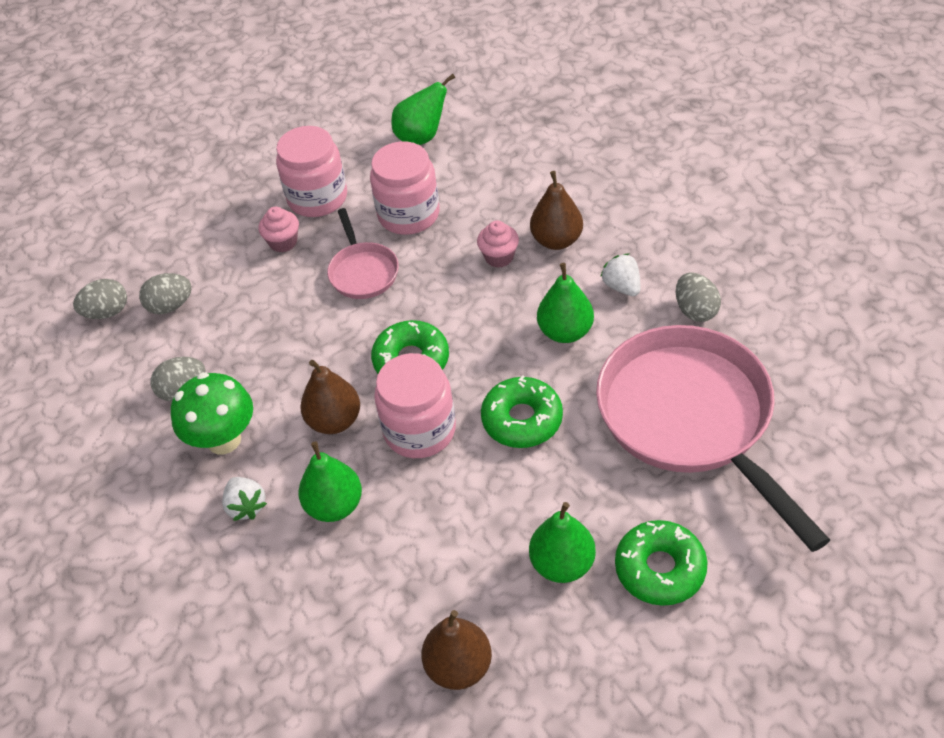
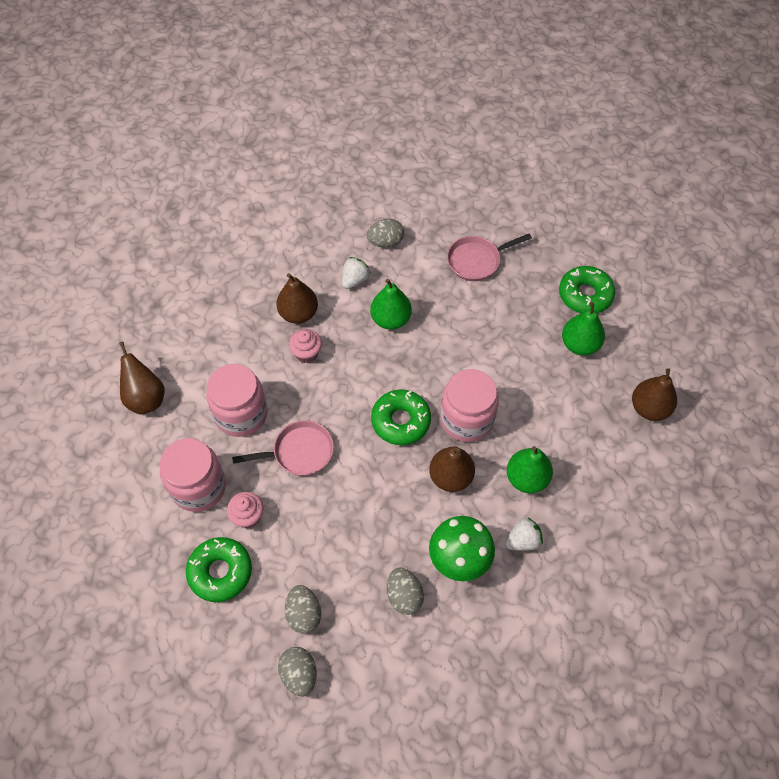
camera: 90 degrees left, 10 degrees up
green pear [391,74,455,145] -> brown pear [119,342,165,414]
green donut [481,375,563,448] -> green donut moved to [186,537,252,602]
pink pan [596,325,830,552] -> pink pan [447,234,532,281], size x0.47
white strawberry [600,254,640,296] -> white strawberry turned 150 degrees clockwise [342,257,371,289]

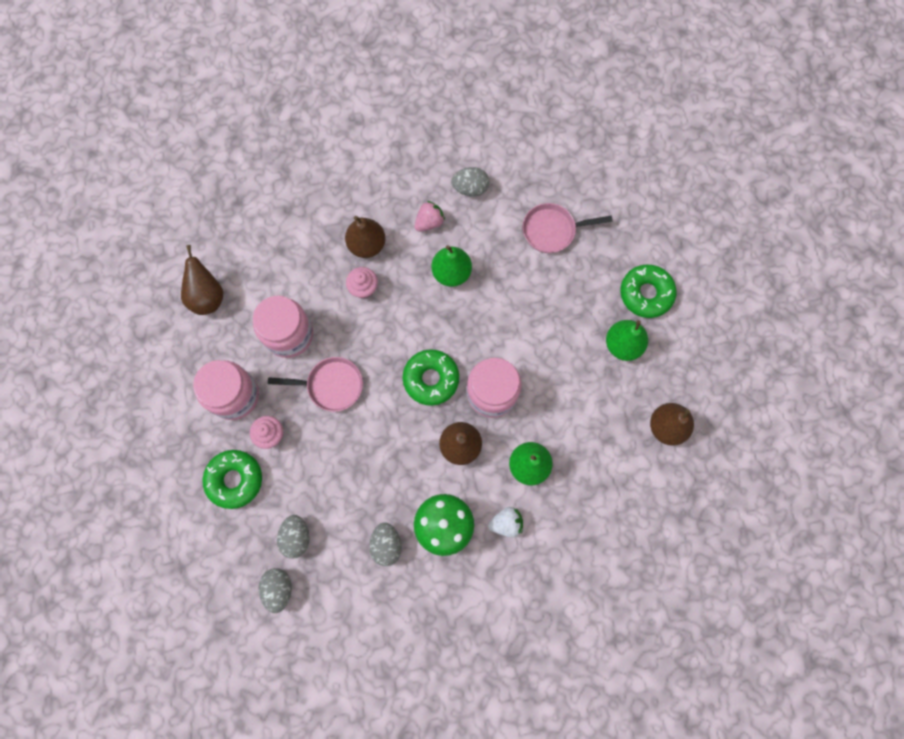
camera: 15 degrees right, 15 degrees up
white strawberry [342,257,371,289] -> pink strawberry [415,201,445,232]

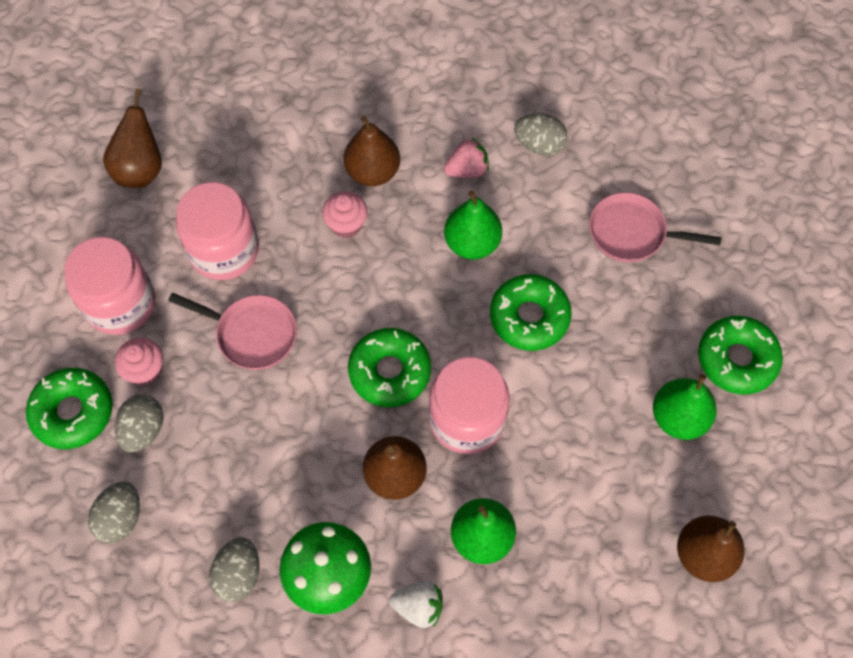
camera: 20 degrees right, 10 degrees down
grey egg [259,568,292,613] -> grey egg moved to [115,394,164,453]
none -> green donut [490,274,572,351]

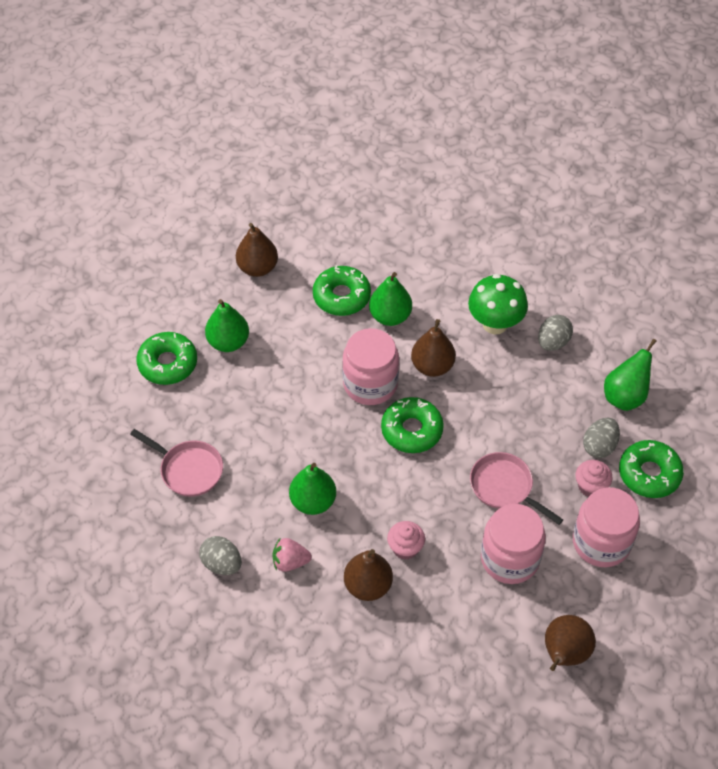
camera: 160 degrees left, 10 degrees down
grey egg [88,481,140,544] -> green pear [604,339,657,411]
white strawberry [389,581,443,628] -> none
green donut [490,274,572,351] -> green donut moved to [313,265,371,316]

